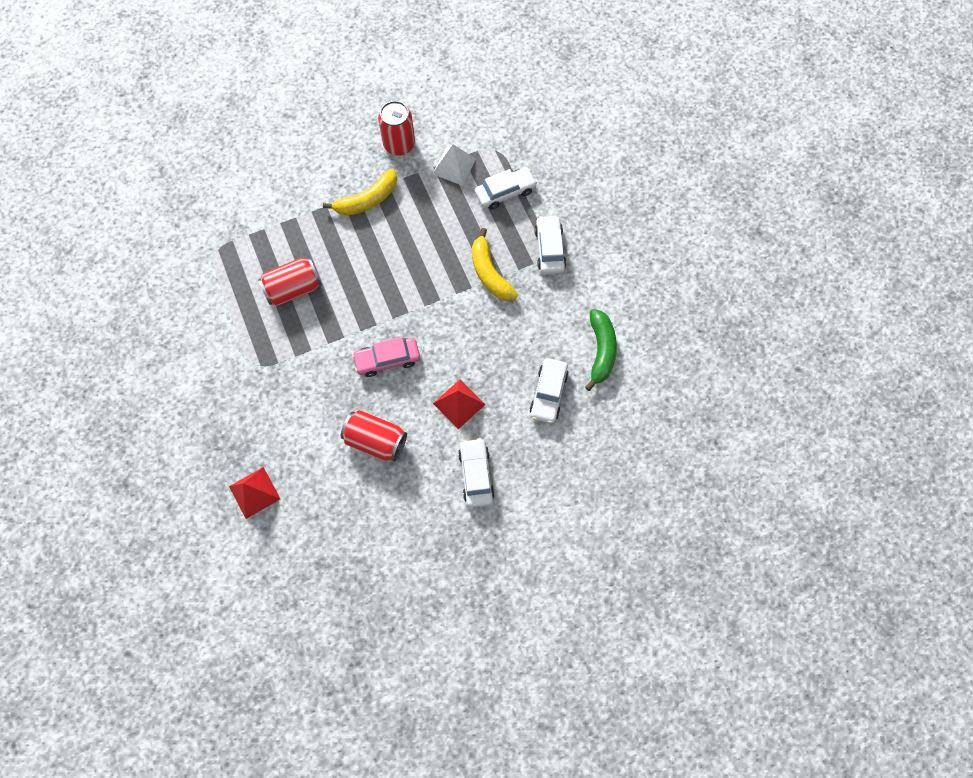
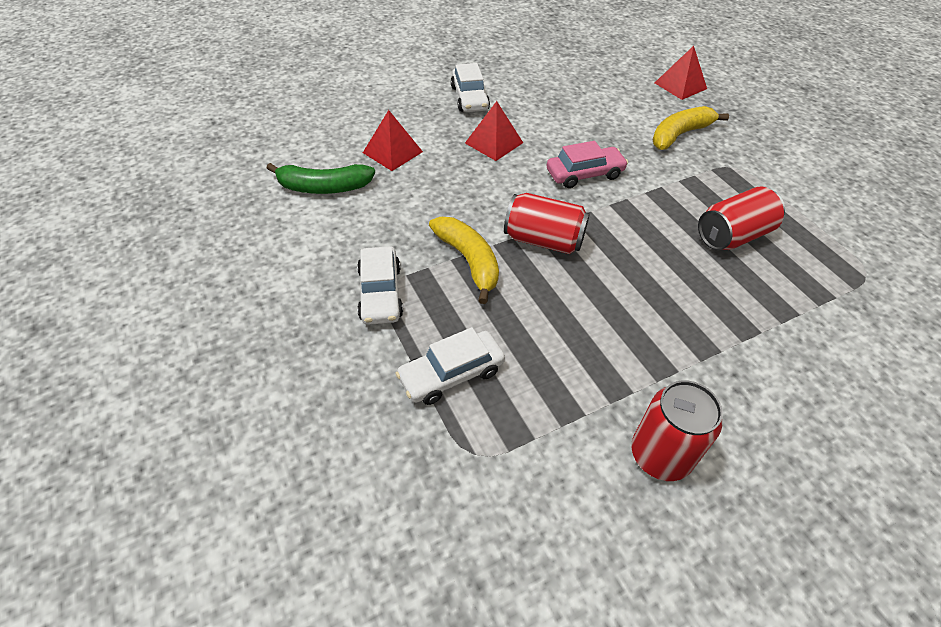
camera: 175 degrees right, 20 degrees down
yellow banana [323,169,397,216] -> yellow banana moved to [653,106,729,150]
red can [341,410,407,461] -> red can moved to [504,193,590,254]
white pyramid [432,144,476,186] -> none
white car [530,358,569,423] -> red pyramid [363,110,423,171]
green banana [585,309,617,391] -> green banana turned 90 degrees counterclockwise [267,163,375,194]

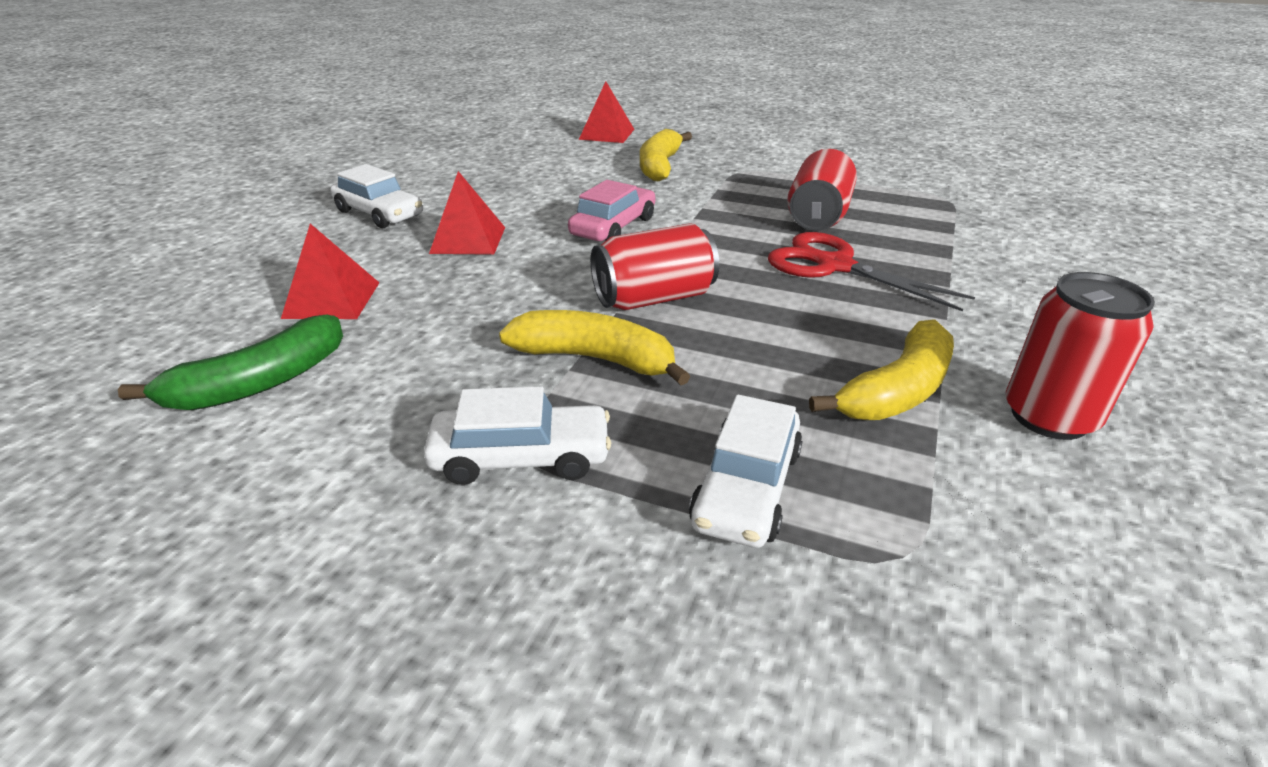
camera: 40 degrees left, 15 degrees down
white car [357,246,403,325] -> white car turned 45 degrees counterclockwise [424,386,611,485]
none -> red scissors [768,232,975,312]
none -> yellow banana [809,319,954,420]

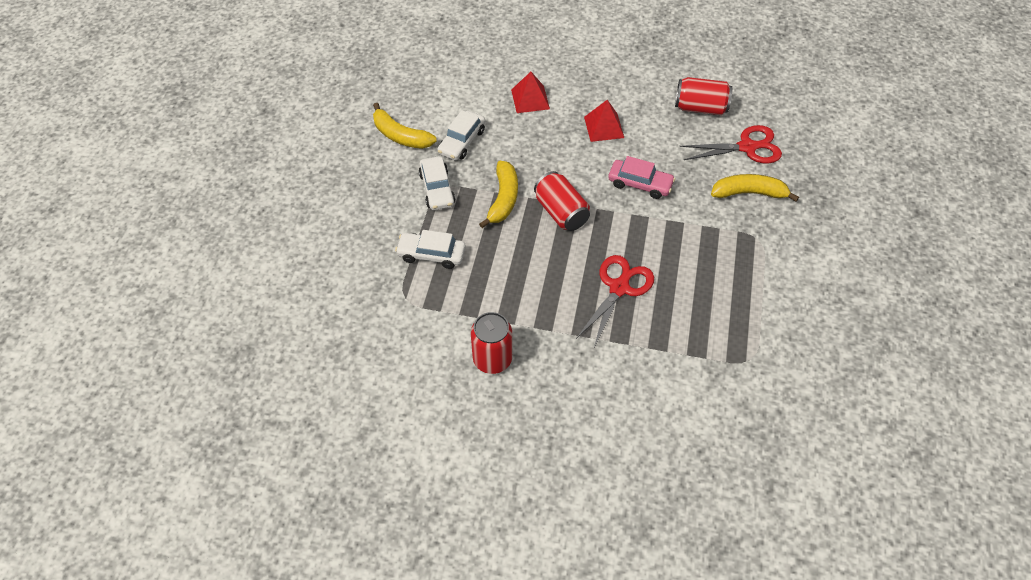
camera: 80 degrees right, 20 degrees up
green banana [118,315,343,410] -> none
white car [330,164,423,228] -> white car moved to [437,110,485,161]
red pyramid [579,81,634,143] -> none
red can [787,149,857,231] -> red can moved to [675,77,732,115]
yellow banana [809,319,954,420] -> yellow banana moved to [373,103,437,149]
none -> red scissors [679,125,782,164]

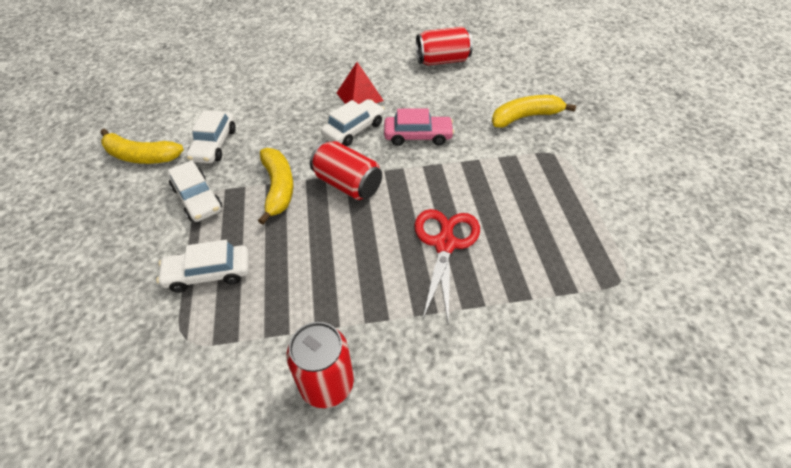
camera: 20 degrees left, 5 degrees down
red pyramid [511,72,550,113] -> none
red scissors [679,125,782,164] -> none
none -> white car [321,99,385,146]

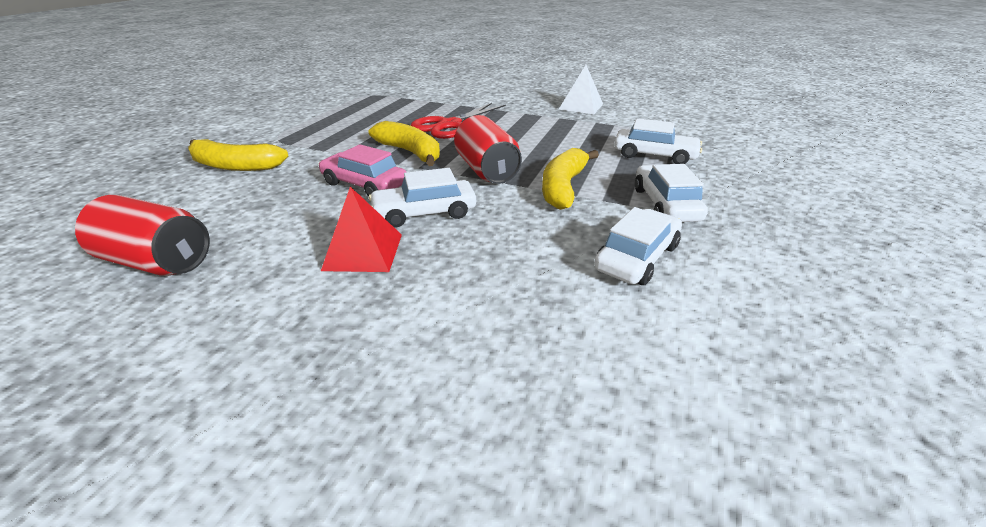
camera: 150 degrees left, 15 degrees down
yellow banana [101,129,184,164] -> yellow banana moved to [369,121,440,166]
red can [287,322,354,408] -> white pyramid [558,65,603,114]

